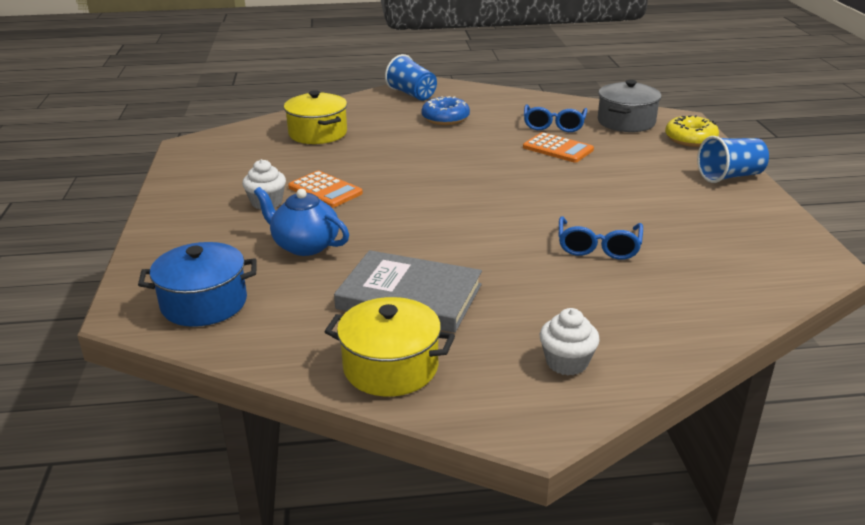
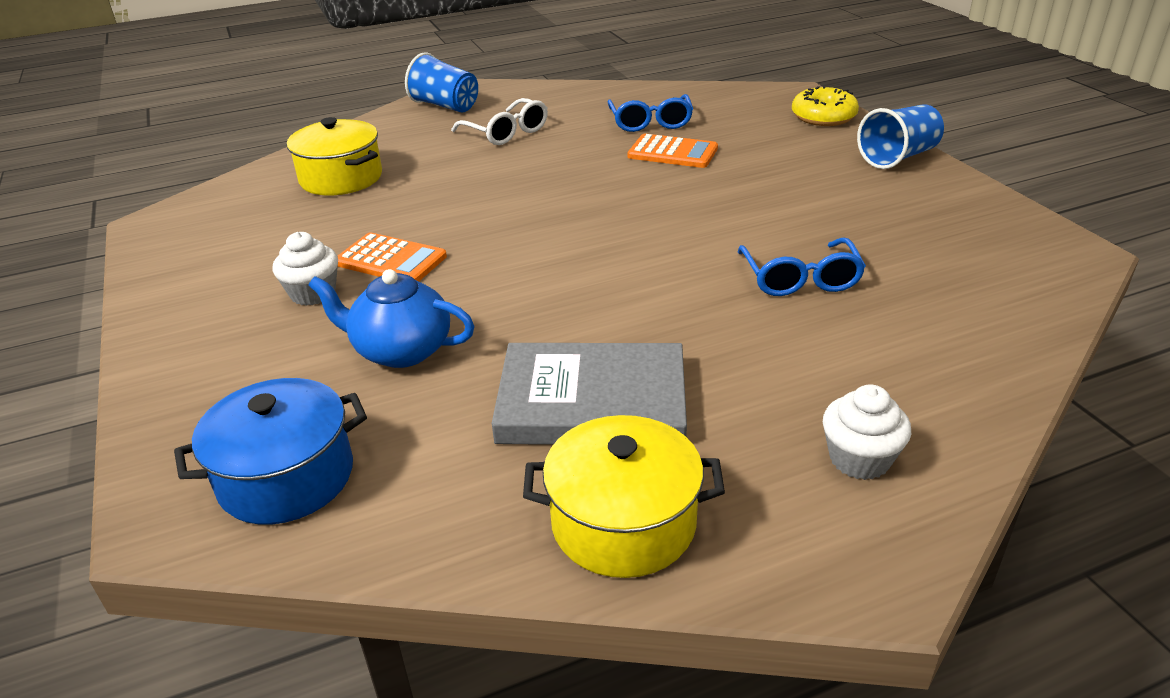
camera: 15 degrees left, 5 degrees up
blue donut [422,96,470,125] -> white glasses [451,98,548,145]
grey pot [598,80,661,132] -> none

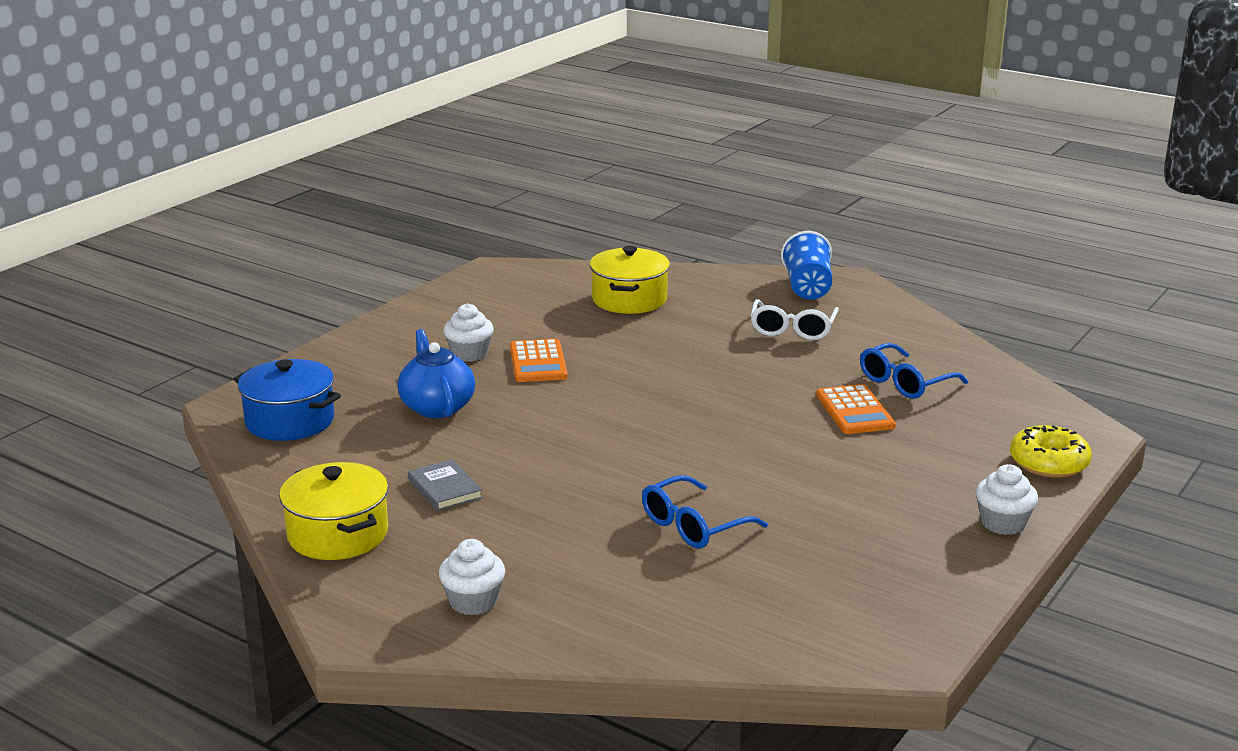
camera: 55 degrees right, 10 degrees down
grey book [492,343,687,445] -> grey book [408,459,483,511], size x0.50
blue cup [857,104,944,169] -> white cupcake [976,464,1038,535]

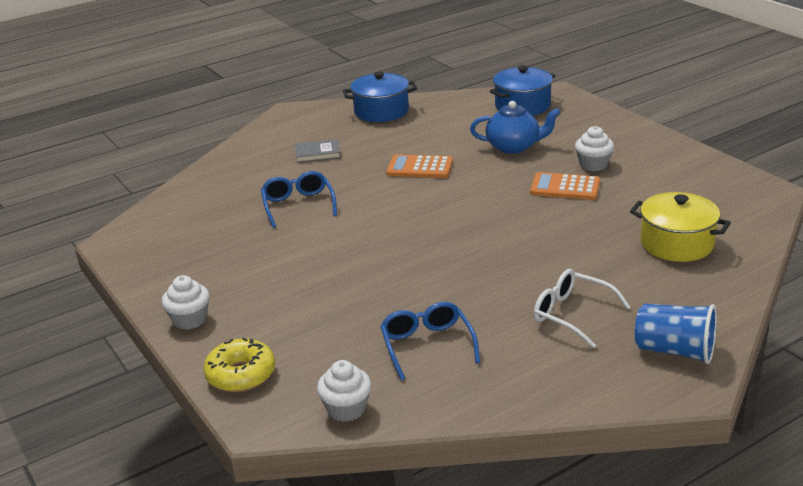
camera: 115 degrees right, 5 degrees up
yellow pot [279,462,388,560] -> blue pot [343,72,417,122]
grey book [408,459,483,511] -> grey book moved to [295,139,341,163]
white cupcake [439,539,505,615] -> white cupcake moved to [317,360,371,422]
orange calculator [816,384,896,434] -> orange calculator moved to [386,154,453,178]

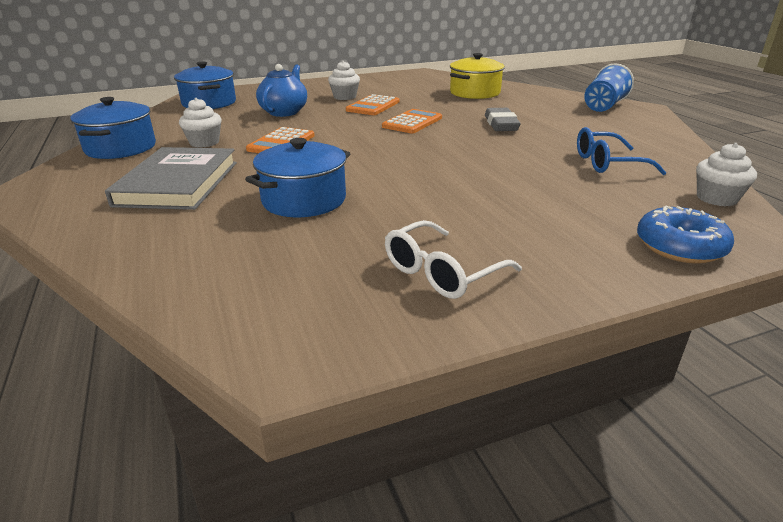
camera: 80 degrees left, 0 degrees up
white cupcake [162,275,210,330] -> white cupcake moved to [179,98,222,148]
yellow donut [203,338,275,392] -> blue donut [637,206,734,264]
blue glasses [261,171,337,228] -> blue pot [245,138,351,217]
grey book [295,139,341,163] -> grey book [105,147,237,210], size x2.00
white glasses [534,269,630,348] -> white glasses moved to [385,220,522,299]
none -> orange calculator [382,109,442,134]
none -> grey eraser [485,108,521,131]

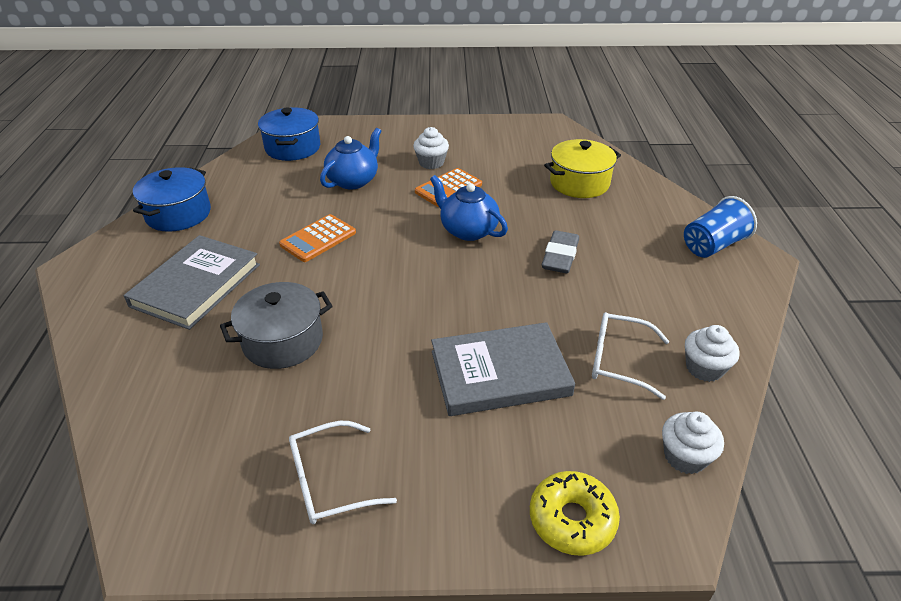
camera: 20 degrees right, 10 degrees up
white cupcake [179,98,222,148] -> white cupcake moved to [685,325,740,382]
blue pot [245,138,351,217] -> grey pot [220,282,333,369]
orange calculator [382,109,442,134] -> blue teapot [430,175,508,241]
blue glasses [577,127,667,175] -> white glasses [592,312,669,400]
blue donut [637,206,734,264] -> yellow donut [530,471,620,556]
none -> grey book [431,322,575,416]

